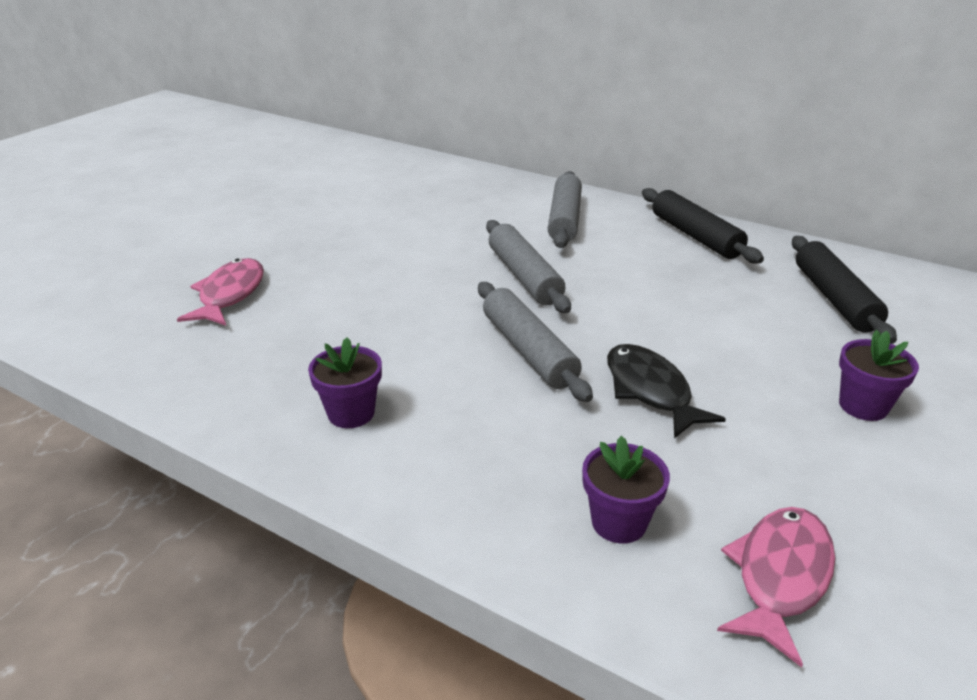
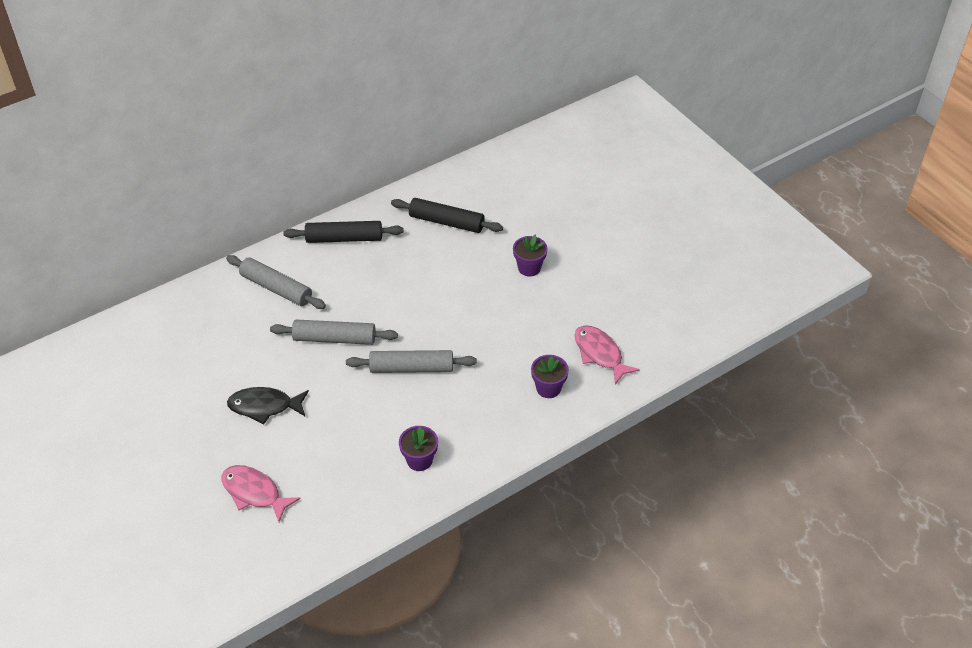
camera: 65 degrees left, 15 degrees up
black fish [607,344,726,438] -> black fish moved to [227,387,309,424]

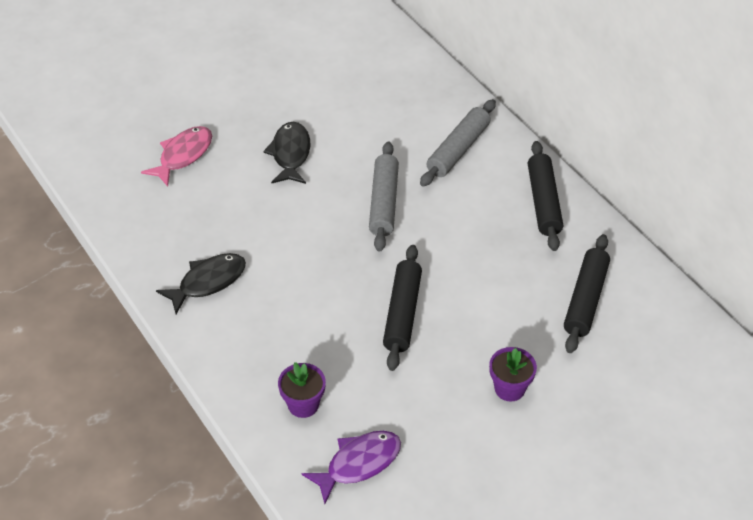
camera: 90 degrees right, 0 degrees up
grey rolling pin [346,350,477,373] -> none
purple flower pot [399,426,438,471] -> black fish [156,253,246,314]
pink fish [575,325,640,385] -> purple fish [302,431,401,504]
none -> black rolling pin [383,245,422,371]

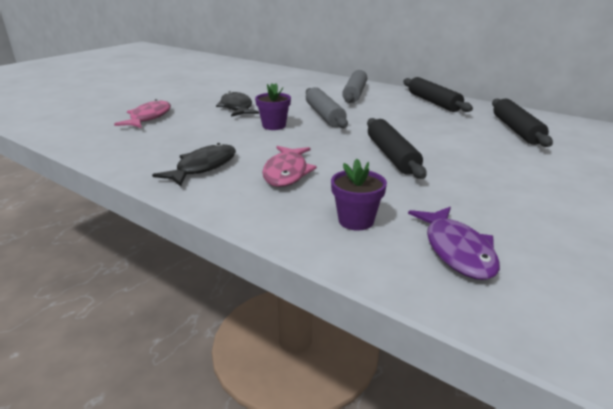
camera: 20 degrees left, 20 degrees down
purple fish [302,431,401,504] -> purple fish turned 135 degrees clockwise [408,207,500,280]
purple flower pot [489,347,537,401] -> purple flower pot moved to [255,83,291,130]
none -> pink fish [262,146,317,187]

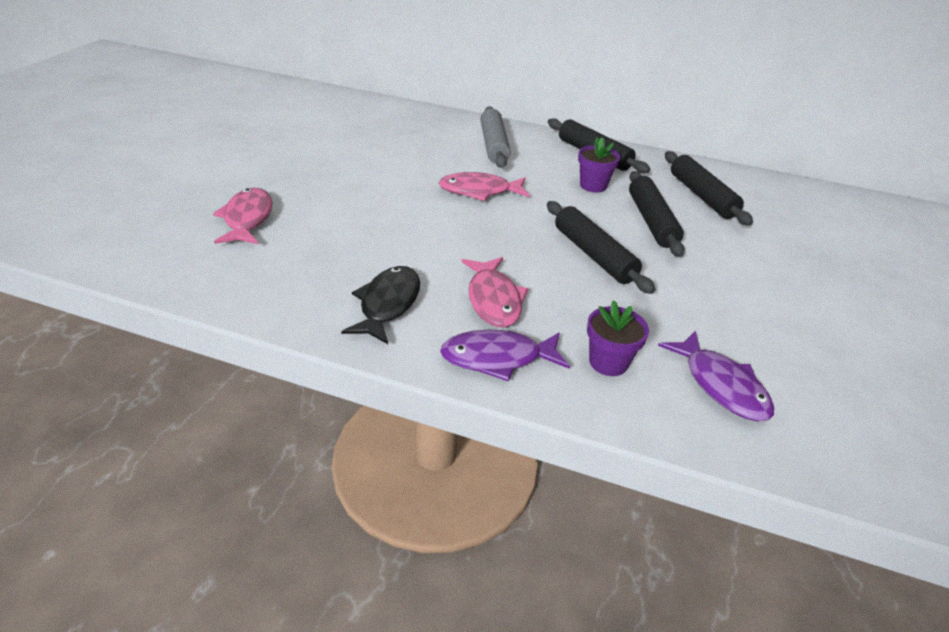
camera: 20 degrees left, 10 degrees up
black fish [216,91,259,117] -> none
purple flower pot [255,83,291,130] -> purple flower pot moved to [578,137,620,193]
grey rolling pin [306,87,348,128] -> pink fish [439,172,530,201]
none -> purple fish [440,330,570,382]
none -> black rolling pin [629,171,685,257]

